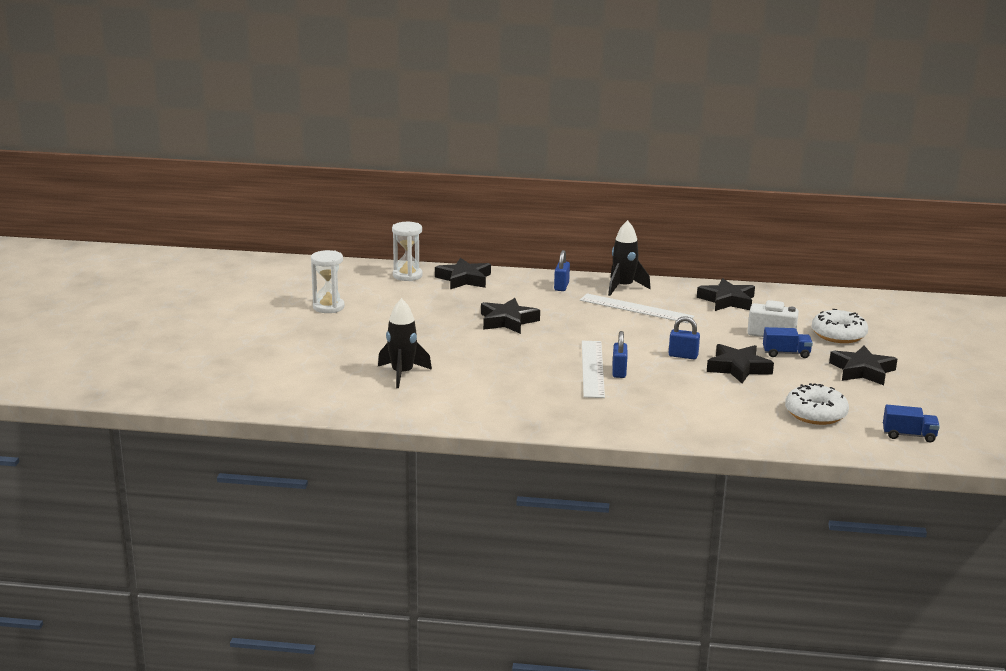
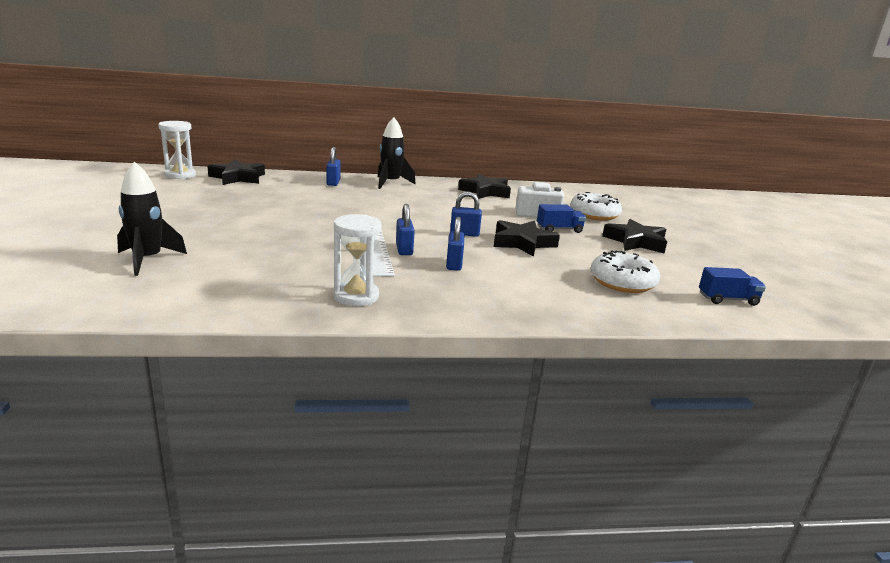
camera: 15 degrees left, 0 degrees up
white hourglass [311,250,345,313] -> white hourglass moved to [334,214,382,306]
black star [481,298,540,334] -> none
white ruler [580,293,694,323] -> none
none -> blue padlock [446,217,464,271]

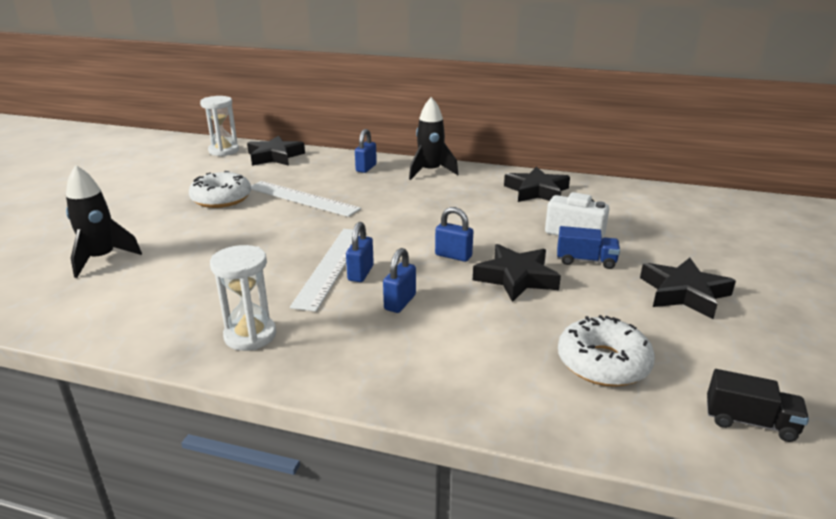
camera: 25 degrees right, 5 degrees up
white donut [570,192,622,220] -> white donut moved to [189,171,251,208]
blue truck [699,267,766,306] -> black truck [707,369,809,442]
none -> white ruler [251,181,361,217]

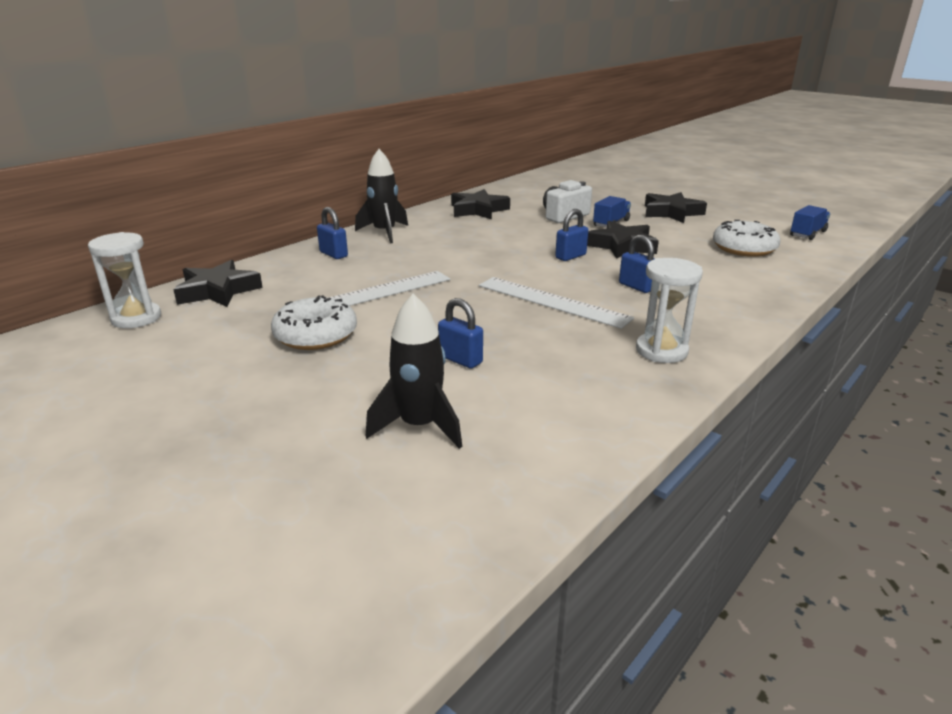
camera: 65 degrees left, 0 degrees up
blue padlock [346,222,374,282] -> blue padlock moved to [438,298,483,369]
black truck [707,369,809,442] -> blue truck [790,205,830,240]

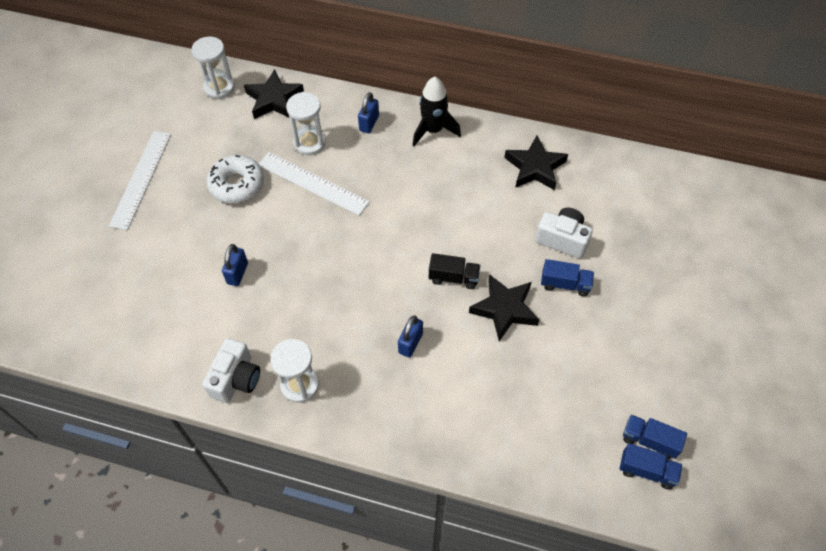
camera: 65 degrees right, 30 degrees up
black rocket [366,294,462,449] -> none
white ruler [479,277,634,329] -> white ruler moved to [109,131,171,230]
blue padlock [555,209,588,261] -> black truck [429,253,480,289]
black star [645,192,707,223] -> none
white donut [713,220,781,257] -> none
none -> white camera [202,338,260,403]
none -> white hourglass [286,92,326,155]
none -> blue truck [623,415,687,459]

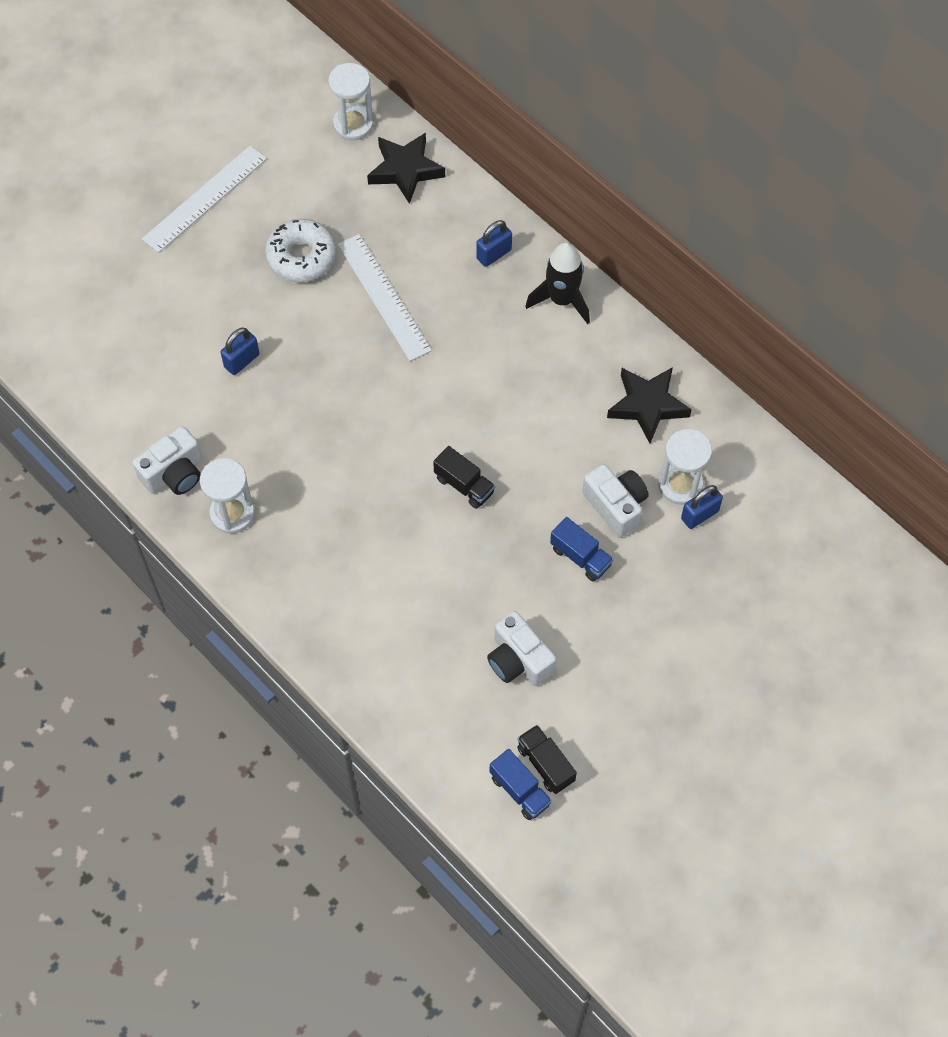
camera: 30 degrees right, 5 degrees up
white hourglass [286,92,326,155] -> white hourglass moved to [659,429,712,504]
blue padlock [398,315,423,358] -> blue padlock moved to [681,485,723,529]
black star [469,274,539,341] -> none
blue truck [623,415,687,459] -> black truck [517,725,577,794]
none -> white camera [487,611,556,686]

